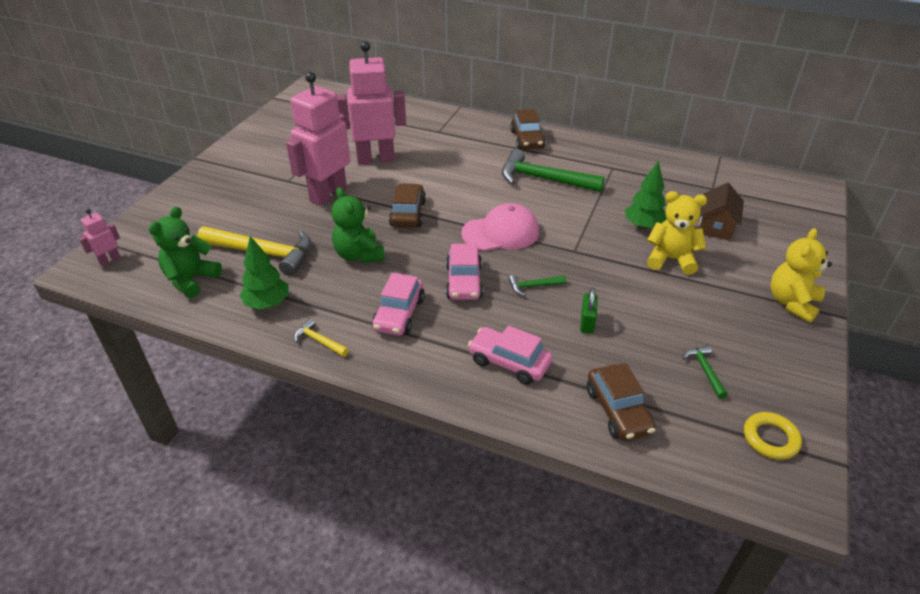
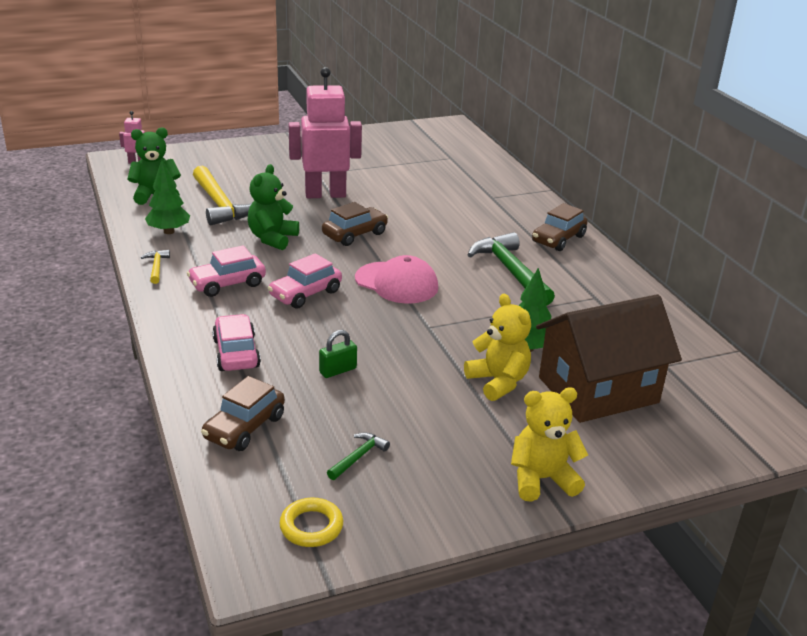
camera: 45 degrees right, 10 degrees down
pink robot [337,41,406,164] -> none
green hammer [508,275,566,296] -> none
brown house [699,183,744,241] -> brown house [536,294,682,423], size x1.94

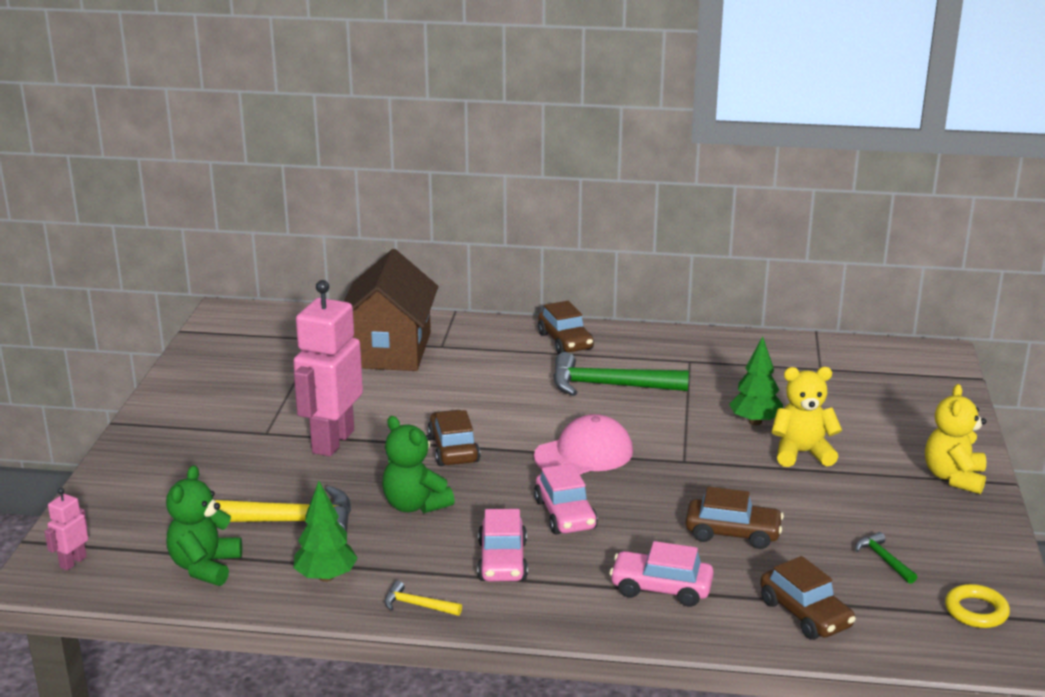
camera: 60 degrees left, 5 degrees down
green padlock [319,330,357,378] -> brown car [686,487,784,549]
brown house [536,294,682,423] -> brown house moved to [344,249,438,371]

